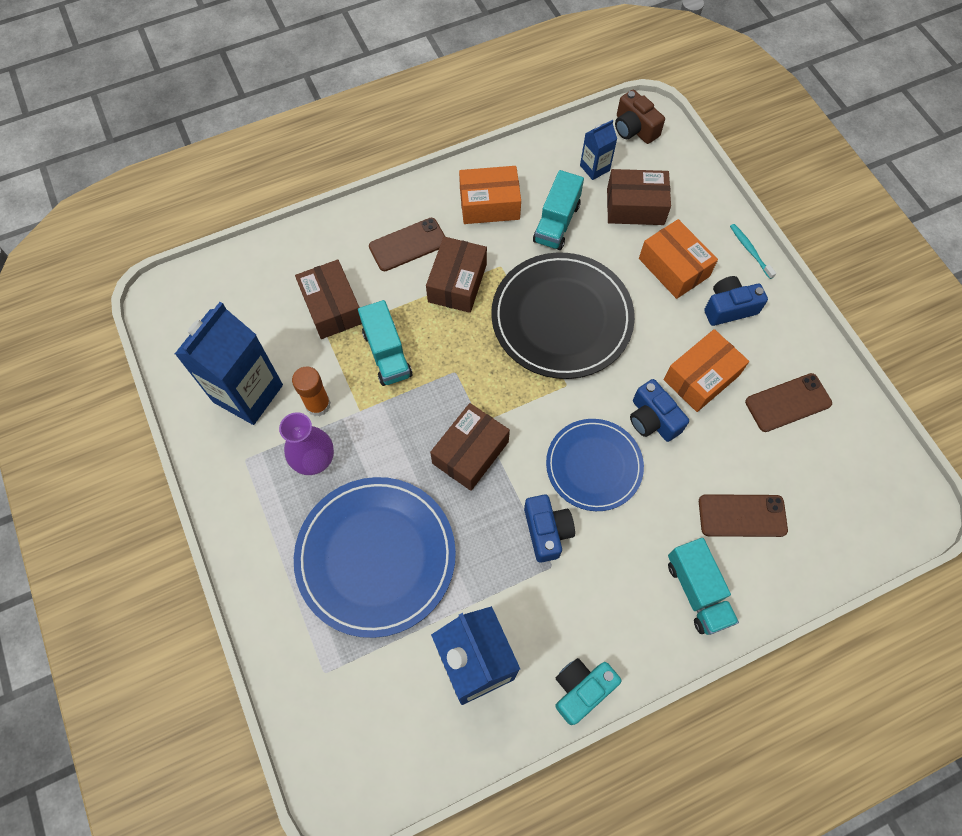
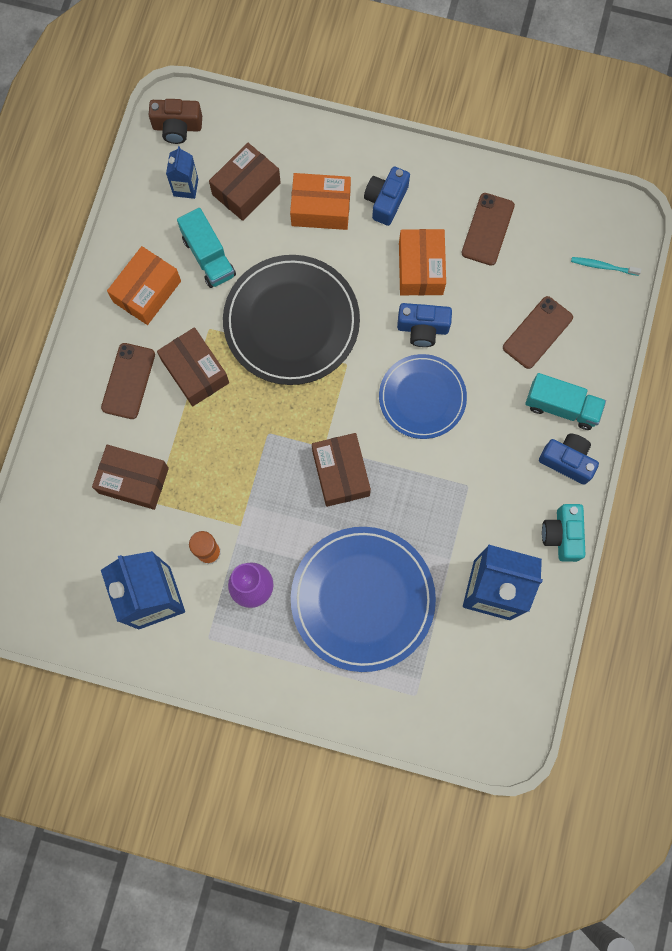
camera: 50 degrees left, 10 degrees up
turquoise truck [358,300,412,386] -> none
blue camera [524,495,575,563] -> blue camera moved to [539,434,599,485]
turquoise toothbrush [730,224,776,279] -> turquoise toothbrush moved to [571,257,641,276]

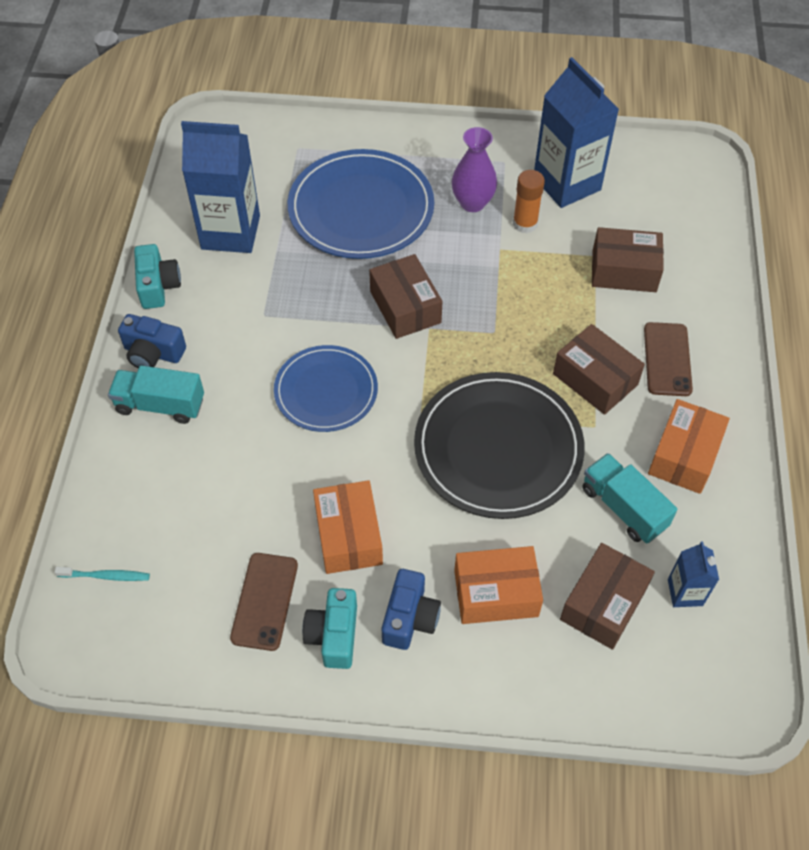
camera: 170 degrees right, 20 degrees down
brown camera [149,99,202,144] -> none
blue camera [397,303,452,347] -> none
brown phone [503,296,573,369] -> none
none -> turquoise camera [302,588,357,669]

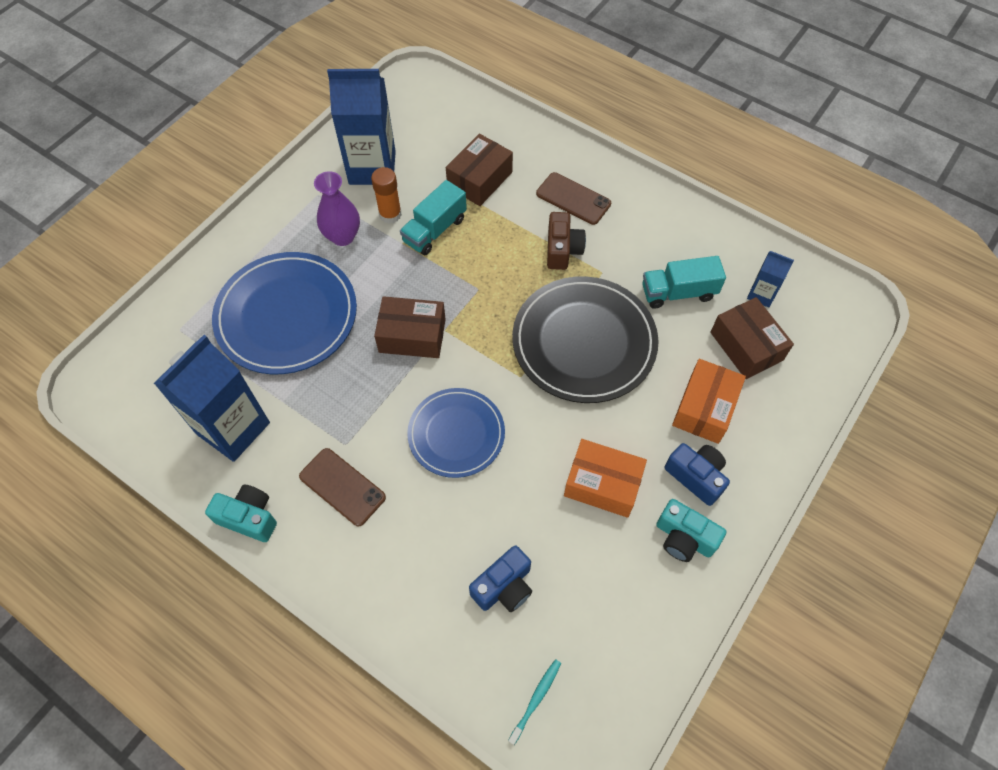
camera: 60 degrees left, 5 degrees up
turquoise truck [108,366,204,424] -> turquoise truck moved to [400,180,467,255]
blue camera [118,314,186,368] -> blue camera moved to [469,545,532,612]
brown phone [230,553,298,651] -> brown phone moved to [299,448,386,526]
brown box [553,324,645,415] -> brown camera [547,212,586,270]
orange box [648,399,730,494] -> none

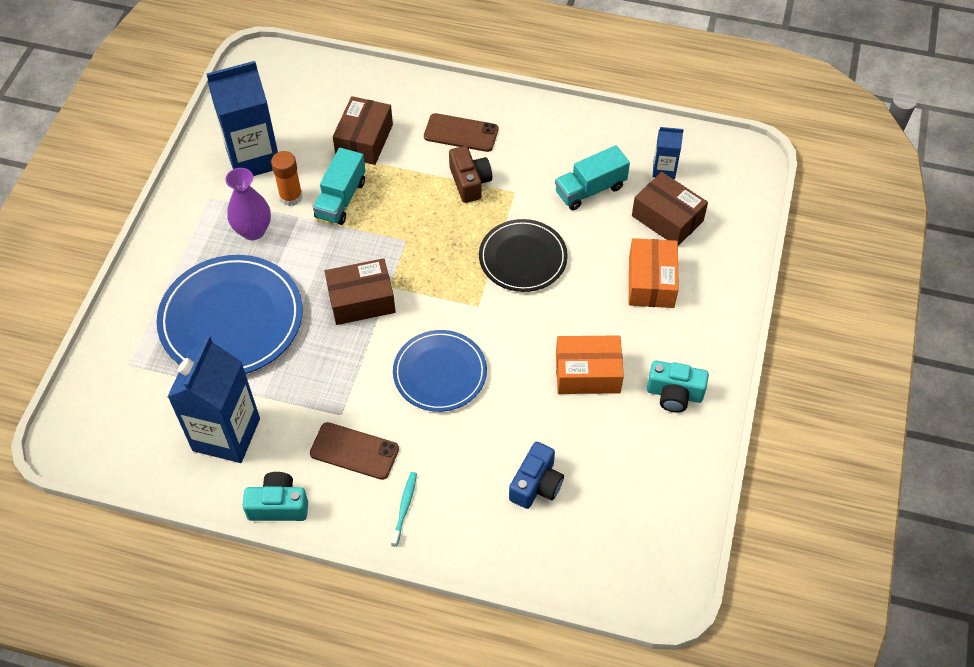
camera: 20 degrees left, 5 degrees down
turquoise toothbrush [508,659,561,745] -> turquoise toothbrush moved to [391,472,417,547]
black plate [512,276,659,403] -> black plate [479,219,568,292], size x0.63
blue camera [665,443,730,506] -> none

